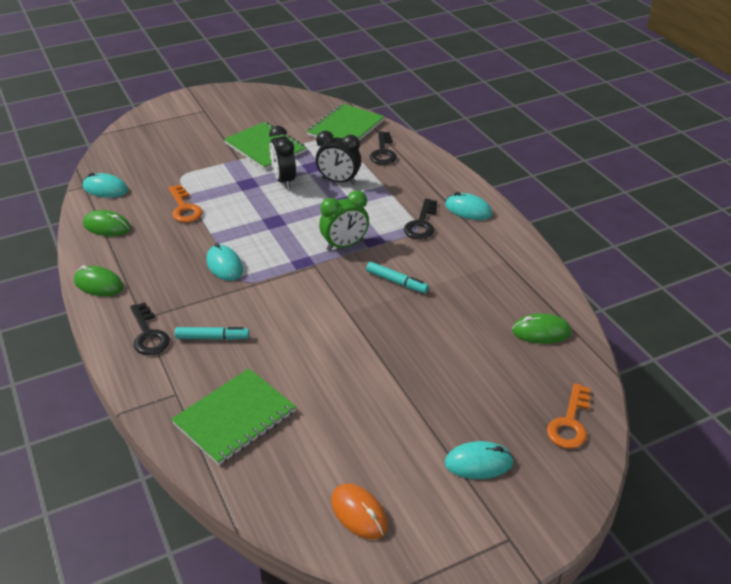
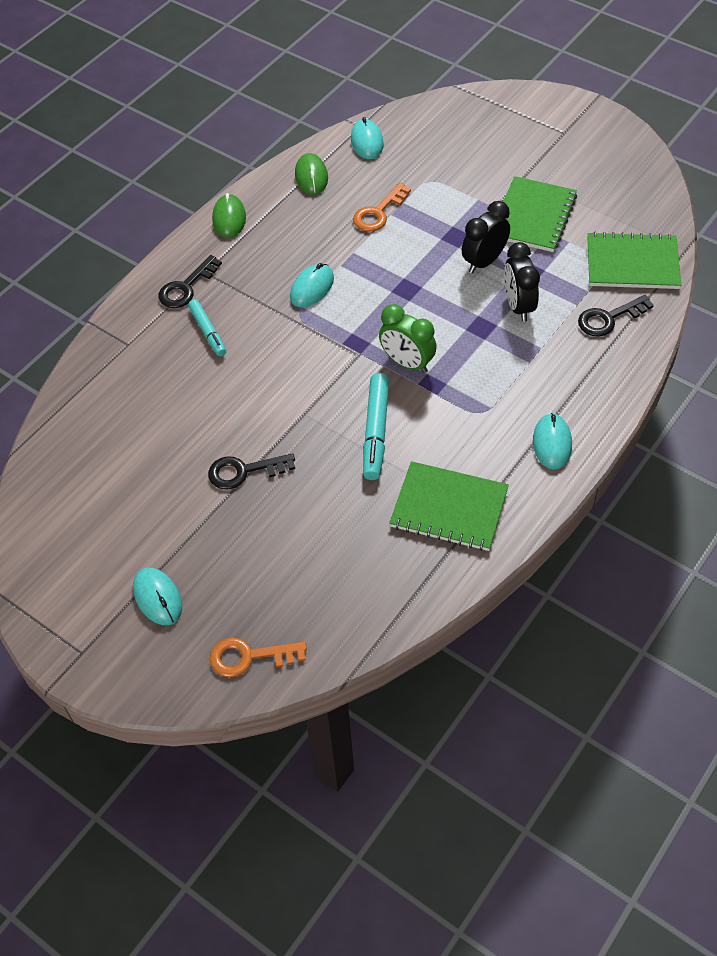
camera: 65 degrees right, 15 degrees up
green notebook [171,369,296,465] -> green notebook moved to [389,461,509,551]
orange mouse [331,483,388,540] -> none
turquoise marker [366,262,429,293] -> turquoise marker [363,373,389,480], size x1.53
black key [404,199,437,239] -> black key moved to [208,453,295,490]
green mouse [512,313,572,344] -> none

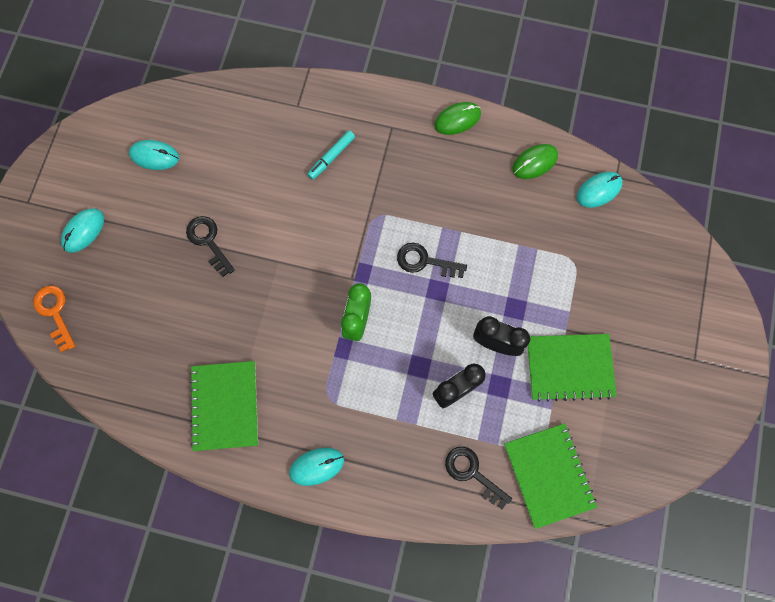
camera: 65 degrees right, 20 degrees up
black key [159,255,222,308] -> black key moved to [397,243,467,278]
turquoise mouse [290,263,334,307] -> turquoise mouse moved to [129,140,179,170]
orange key [353,183,411,232] -> none
turquoise marker [363,373,389,480] -> none

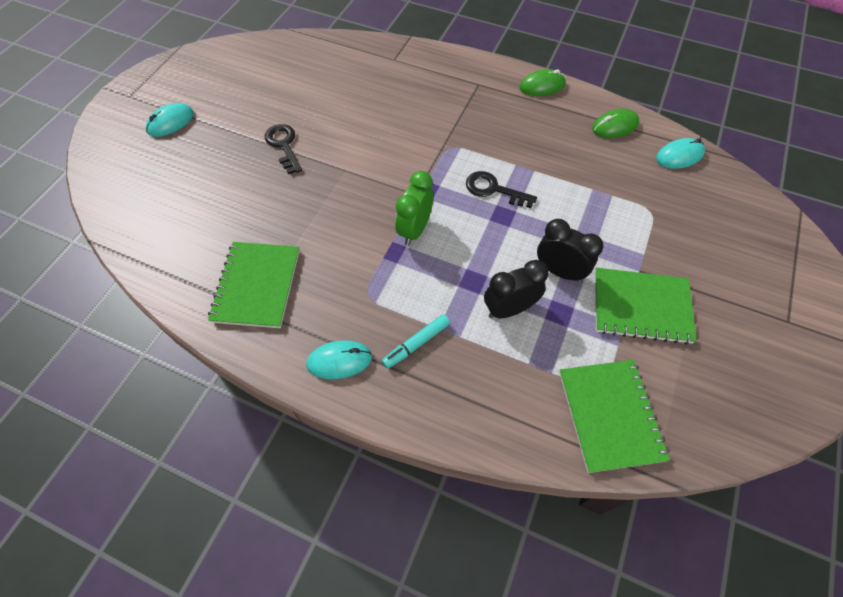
camera: 10 degrees right, 15 degrees down
orange key [33,286,76,352] -> none
turquoise mouse [129,140,179,170] -> none
turquoise marker [307,130,355,180] -> turquoise marker moved to [382,314,450,369]
black key [445,447,512,509] -> none

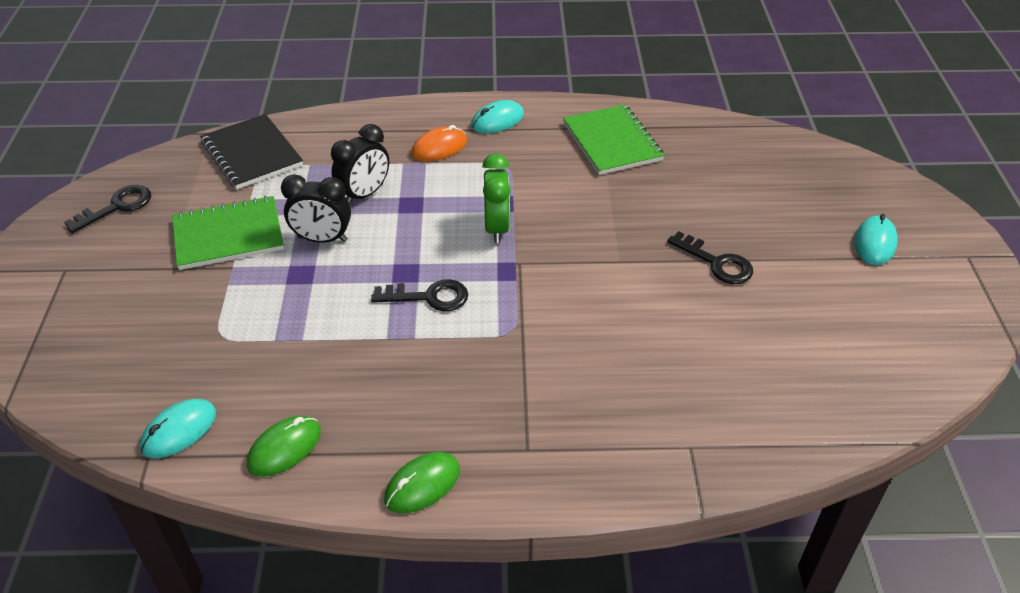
camera: 155 degrees right, 15 degrees down
turquoise marker [382,314,450,369] -> orange mouse [411,125,467,162]
green notebook [559,360,670,473] -> black notebook [200,114,303,189]
none -> black key [64,185,151,233]

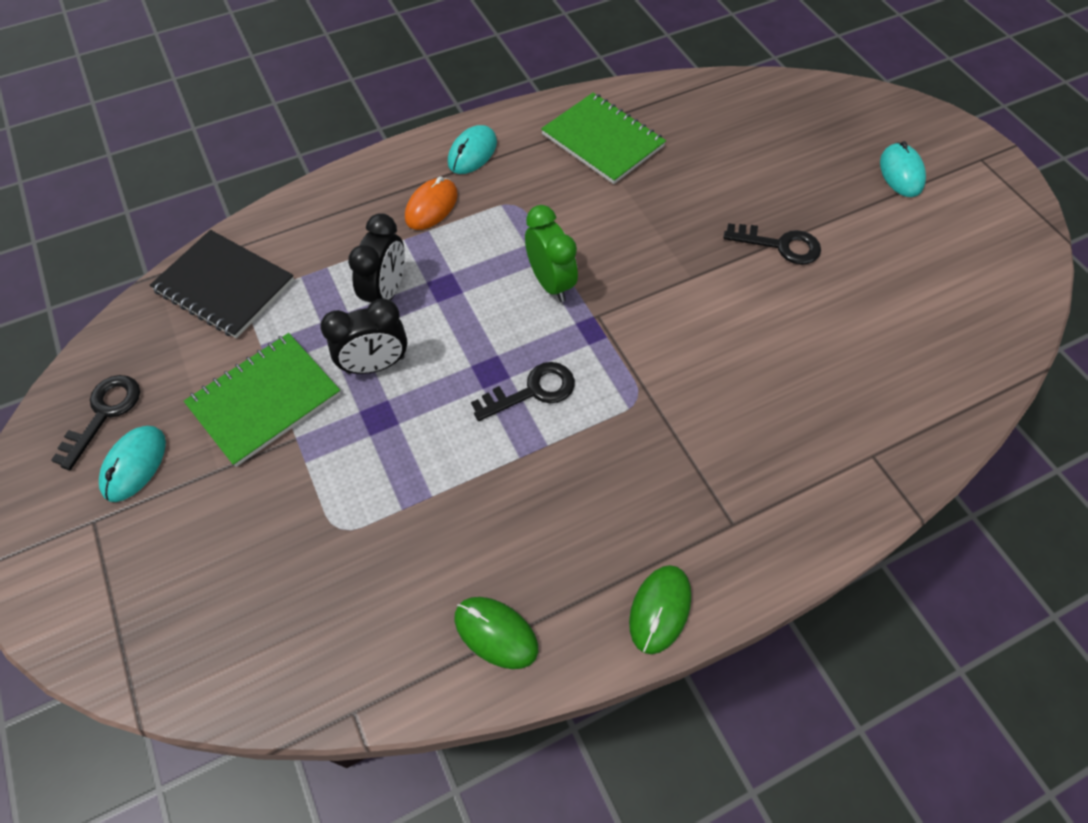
camera: 25 degrees left, 15 degrees up
turquoise mouse [140,399,216,458] -> turquoise mouse moved to [99,426,166,502]
green mouse [247,416,321,477] -> green mouse turned 75 degrees counterclockwise [454,597,538,669]

